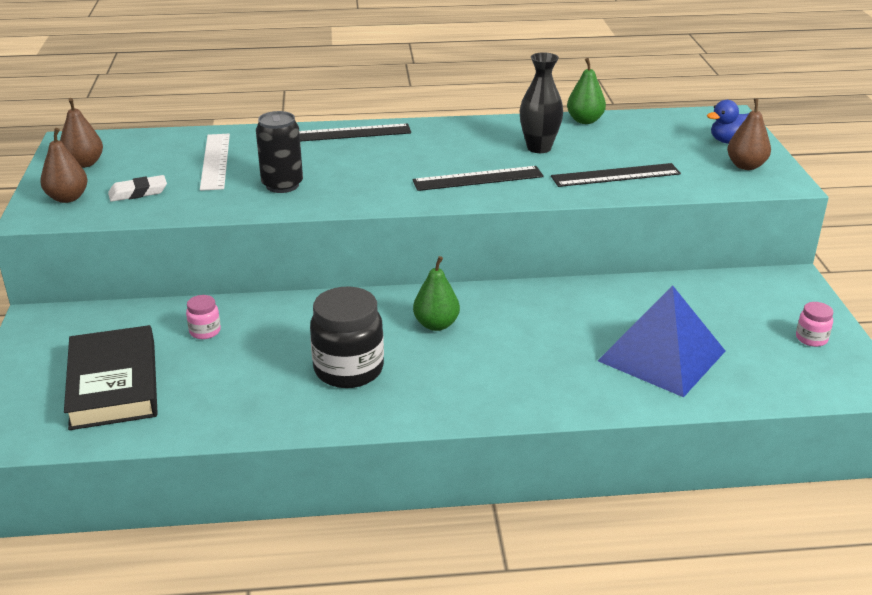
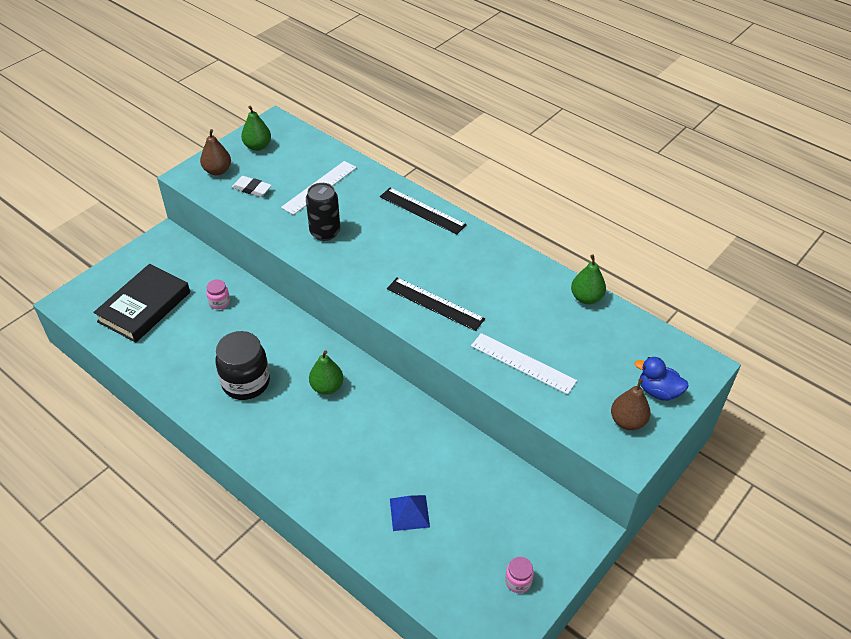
camera: 45 degrees right, 15 degrees up
brown pear [60,98,103,168] -> green pear [241,105,271,151]
black vase [520,52,563,153] -> none
black ruler [551,163,681,187] -> white ruler [471,333,577,394]
blue pyramid [598,285,725,397] -> blue pyramid [390,495,430,531], size x0.50

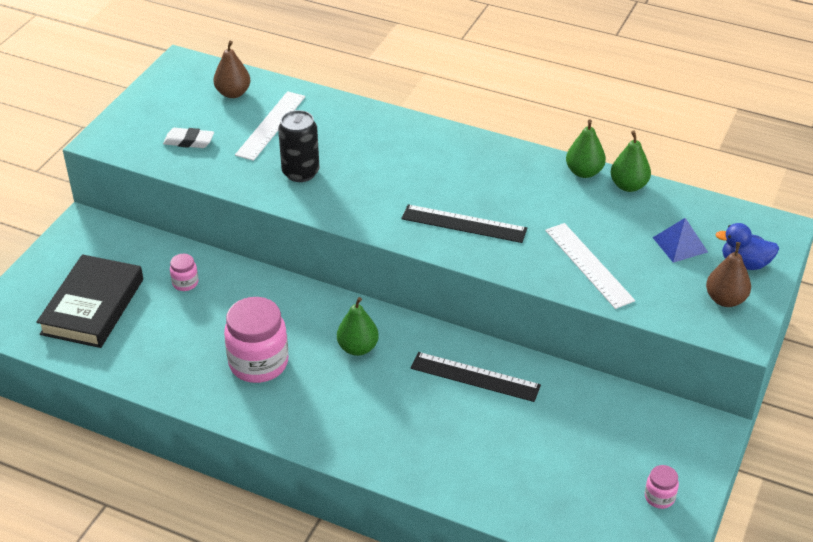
camera: 15 degrees left, 5 degrees down
brown pear [200,129,231,175] -> brown pear moved to [213,41,250,98]
black jar [215,331,270,400] -> pink jar [224,297,288,383]
green pear [241,105,271,151] -> green pear moved to [566,120,606,178]
black ruler [380,188,467,235] -> black ruler moved to [411,352,541,402]
blue pyramid [390,495,430,531] -> blue pyramid moved to [653,218,708,263]
white ruler [471,333,577,394] -> white ruler turned 45 degrees clockwise [545,223,635,309]

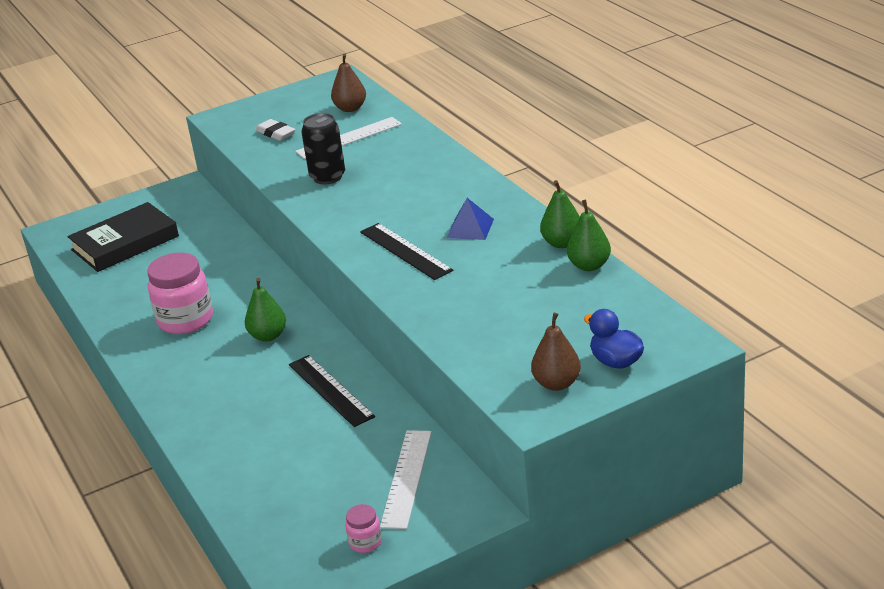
camera: 40 degrees right, 10 degrees down
pink jar [170,254,199,291] -> none
white ruler [545,223,635,309] -> white ruler moved to [380,430,432,529]
blue pyramid [653,218,708,263] -> blue pyramid moved to [447,198,494,240]

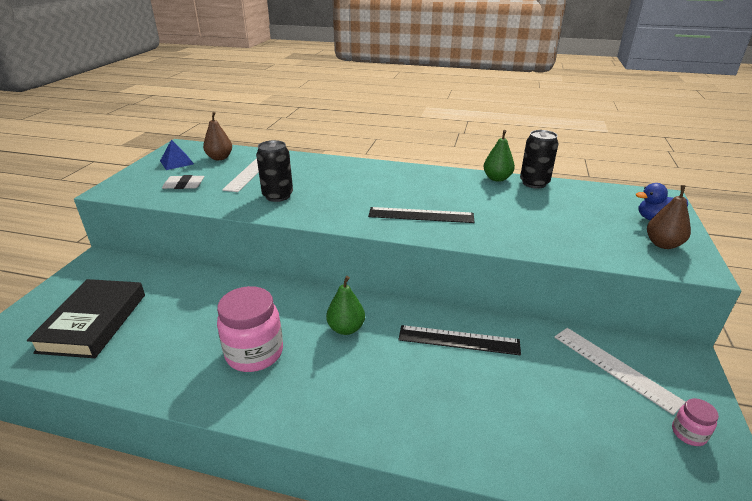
camera: 50 degrees left, 0 degrees up
blue pyramid [447,198,494,240] -> blue pyramid moved to [160,139,194,170]
green pear [567,200,611,271] -> black can [520,130,559,189]

